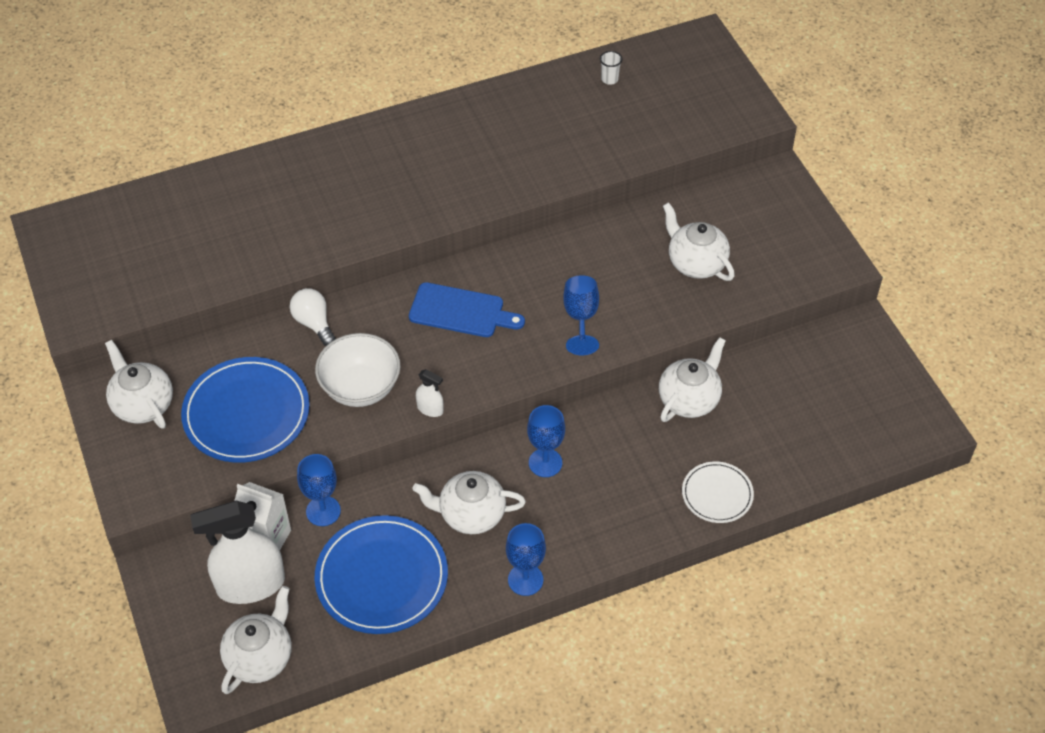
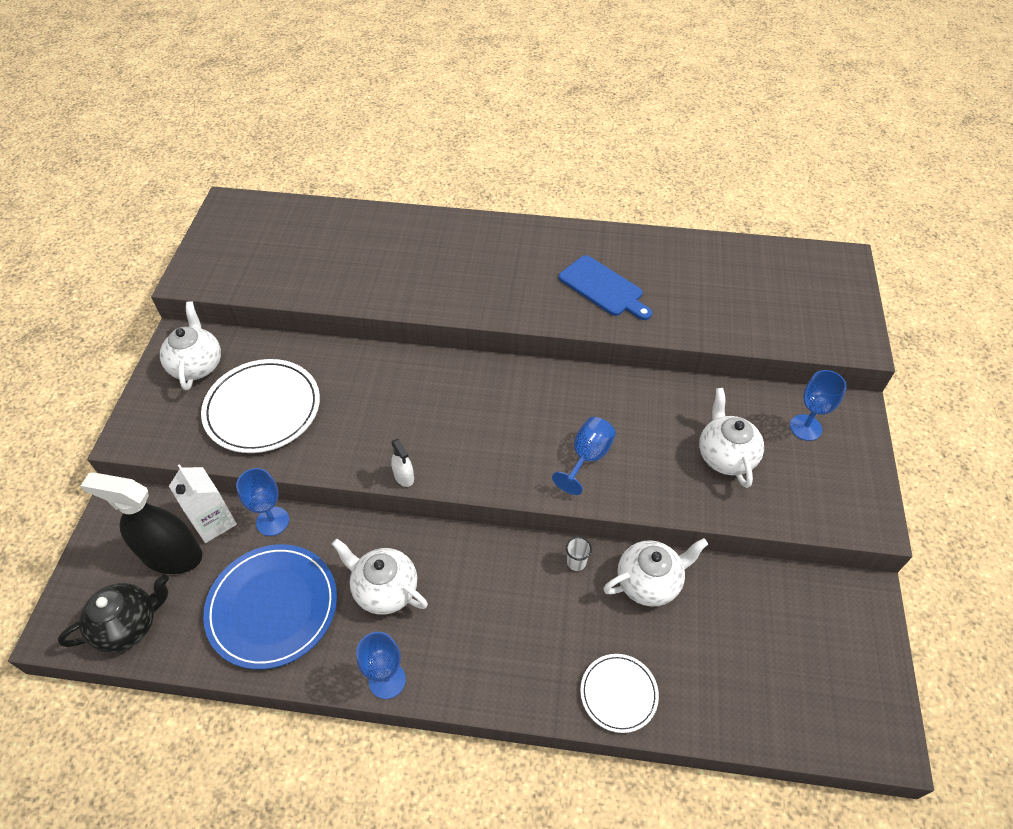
camera: 30 degrees right, 0 degrees up
blue plate [181,357,310,463] -> white plate [201,359,320,453]
white spray bottle [190,501,285,604] -> black spray bottle [81,472,202,574]
white teapot [220,586,292,694] -> black teapot [58,574,169,653]
white light bulb [290,288,335,346] -> none
white bowl [315,333,401,407] -> none
blue cutting board [409,282,525,337] -> blue cutting board moved to [559,255,652,320]
blue goblet [527,405,565,477] -> blue goblet moved to [790,370,847,441]
white cup [600,51,622,85] -> white cup moved to [566,537,592,571]

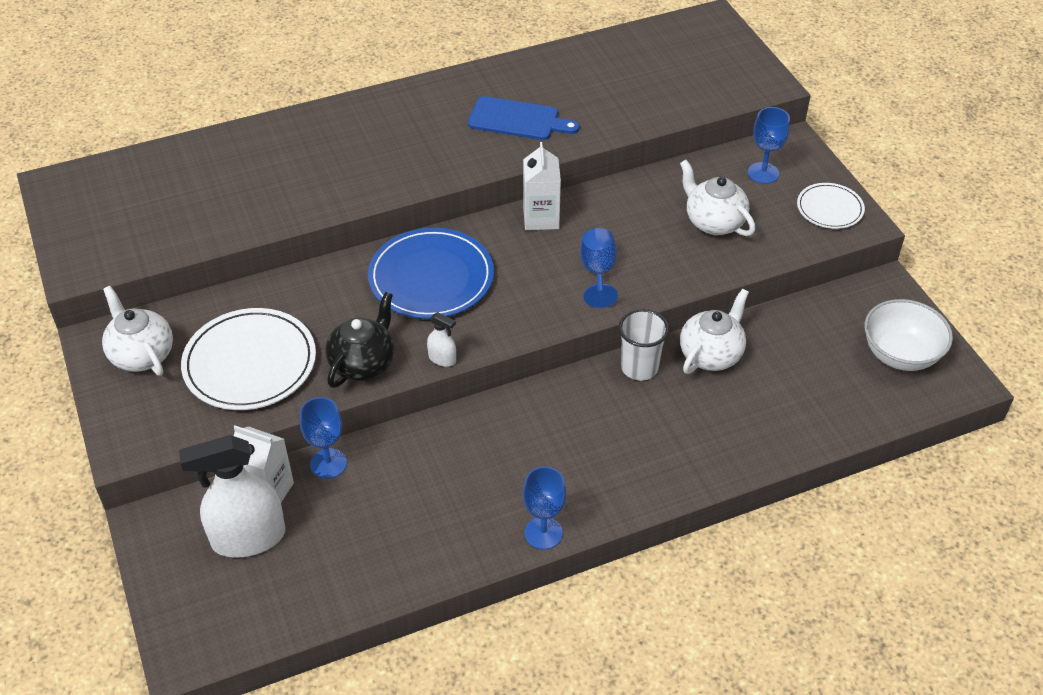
camera: 30 degrees left, 5 degrees down
black teapot [58,574,169,653] -> black teapot moved to [325,292,395,388]
black spray bottle [81,472,202,574] -> white spray bottle [179,435,285,558]
blue plate [203,544,337,670] -> blue plate moved to [368,228,494,319]
white teapot [332,539,428,615] -> none
white cup [566,537,592,571] -> white cup [619,309,669,381], size x1.88
white plate [580,654,659,733] -> white plate moved to [797,183,865,229]
none -> white carton [523,142,561,230]
none -> white bowl [864,299,953,371]

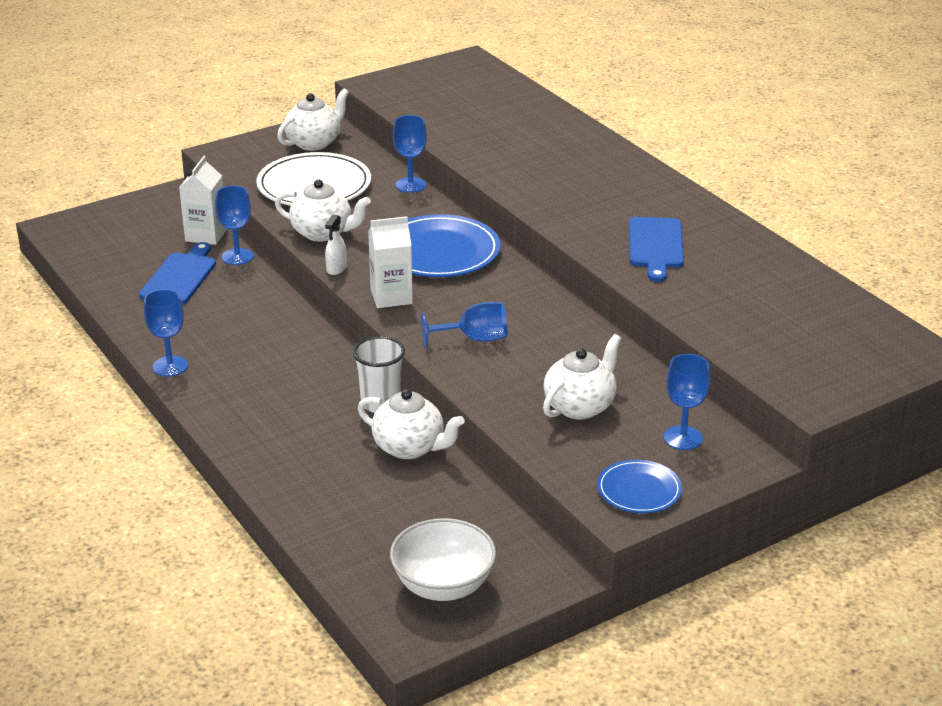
camera: 80 degrees right, 15 degrees down
white spray bottle [179,435,285,558] -> none
black teapot [325,292,395,388] -> white teapot [275,179,371,242]
white carton [523,142,561,230] -> white carton moved to [368,216,413,308]
white plate [797,183,865,229] -> blue plate [597,460,682,513]
none -> blue cutting board [139,242,216,305]
none -> blue goblet [393,115,427,193]

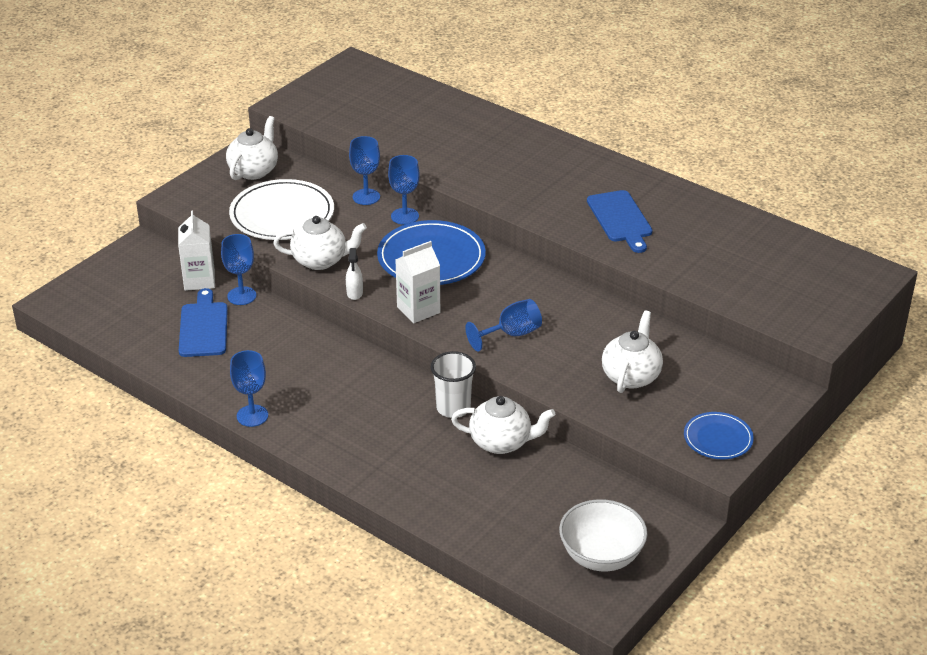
camera: 20 degrees left, 5 degrees up
blue goblet [664,354,710,450] -> blue goblet moved to [388,155,420,225]

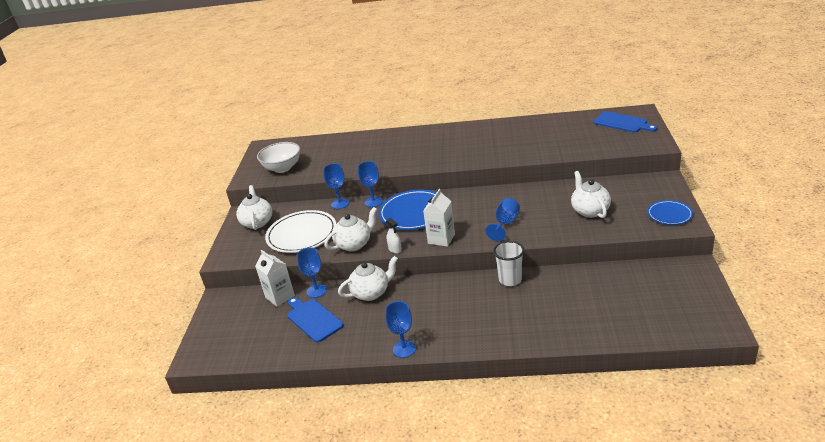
camera: 30 degrees left, 5 degrees down
white teapot [451,396,555,454] -> white teapot moved to [338,256,398,301]
white bowl [559,499,647,571] -> white bowl moved to [257,142,300,173]
blue cutting board [587,190,653,253] -> blue cutting board moved to [593,111,658,132]

